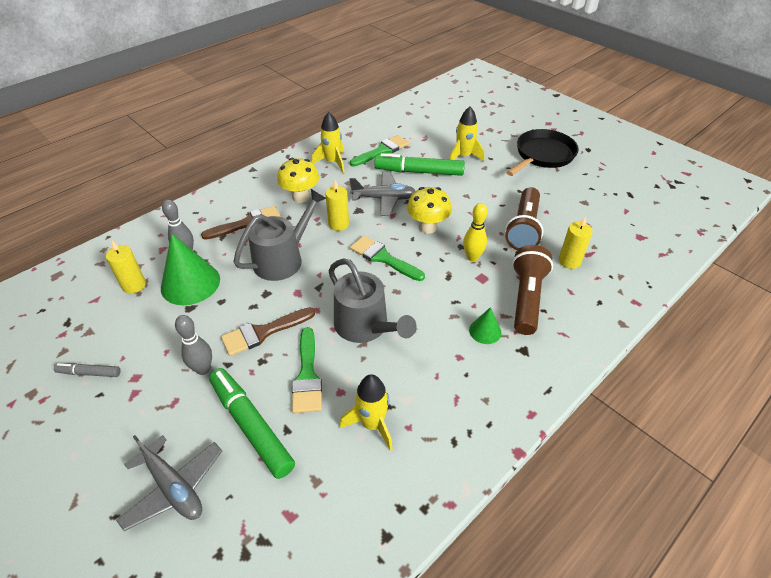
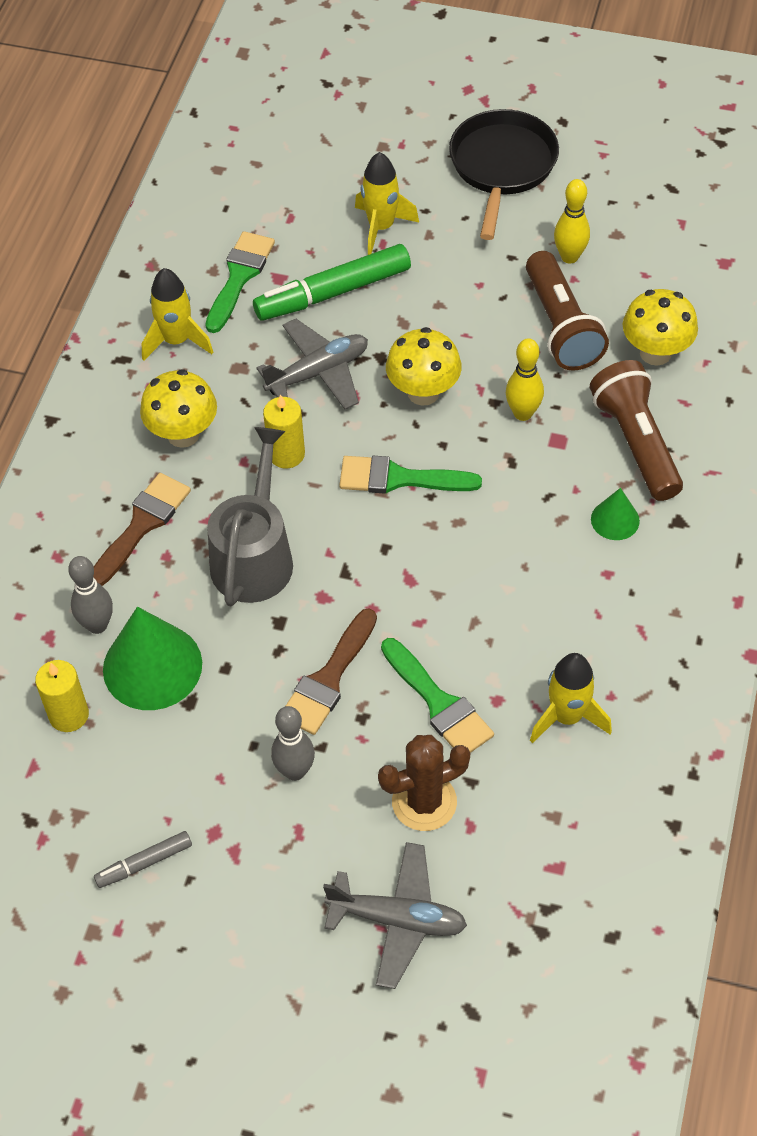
camera: 30 degrees left, 10 degrees up
green marker [209,368,295,479] -> brown cactus [378,735,470,831]
grey watering can [329,258,417,343] -> none
yellow candle [559,217,593,269] -> yellow mushroom [623,289,698,366]
none -> yellow bowling pin [554,179,590,264]

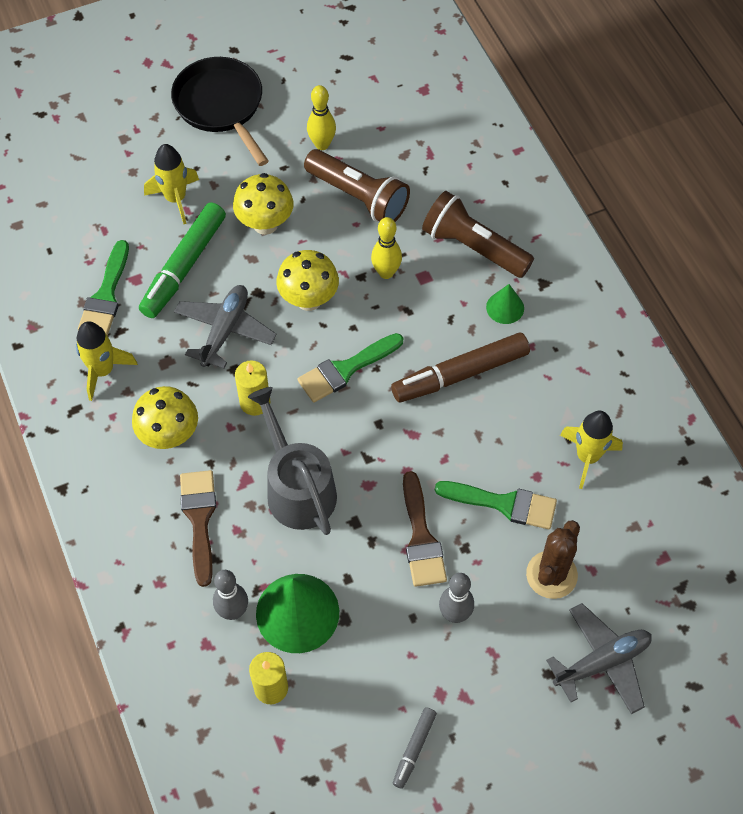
camera: 40 degrees left, 5 degrees up
green brush [205,231,275,333] -> green brush turned 150 degrees counterclockwise [78,240,129,336]
yellow mushroom [623,289,698,366] -> yellow mushroom moved to [233,173,293,235]
none -> brown marker [391,333,530,402]

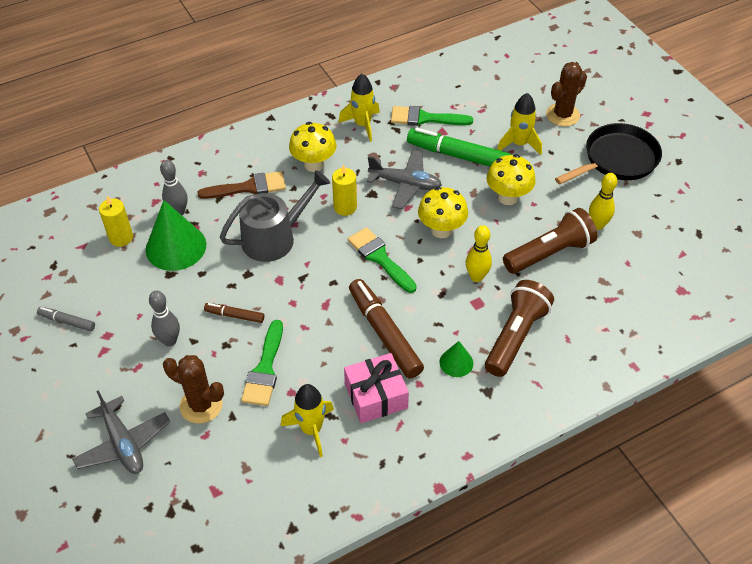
camera: 85 degrees right, 10 degrees down
brown flashlight [304,149,410,222] -> brown flashlight turned 150 degrees counterclockwise [503,208,597,274]
brown brush [403,471,447,587] -> brown marker [204,303,264,323]
none -> pink gift [344,353,409,423]
none -> brown cactus [546,62,587,126]

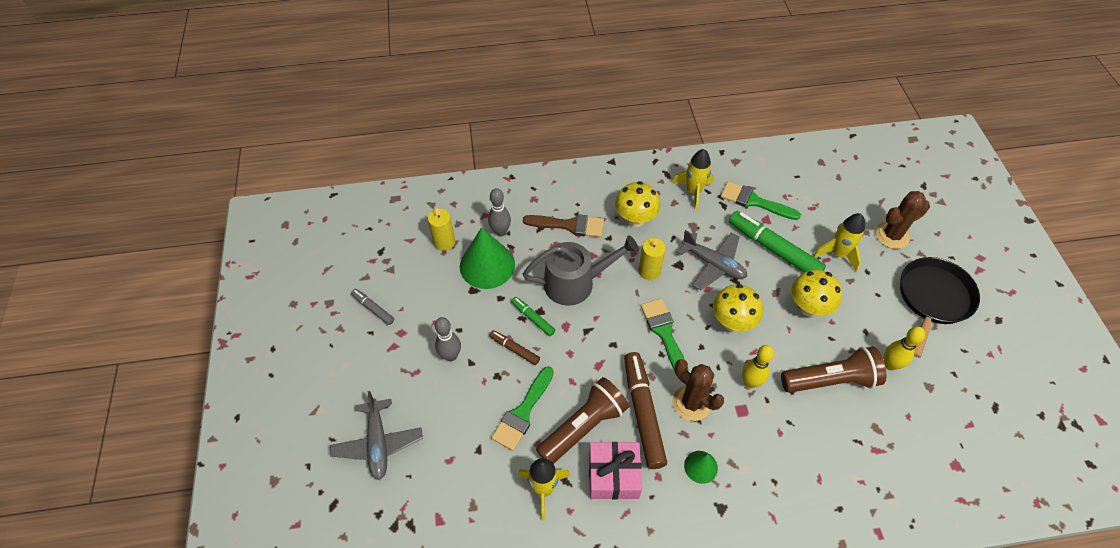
camera: 20 degrees right, 5 degrees up
brown cactus [163,355,224,424] -> brown cactus moved to [672,359,724,421]
brown flashlight [485,280,554,377] -> brown flashlight moved to [536,377,629,464]
black pan [555,123,662,184] -> black pan turned 45 degrees counterclockwise [900,257,980,358]
none -> green marker [511,297,555,336]

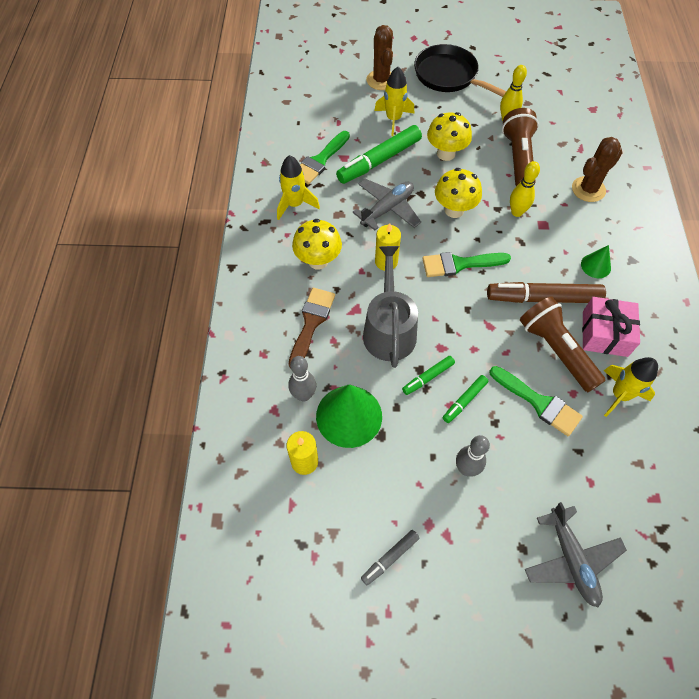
camera: 80 degrees left, 5 degrees up
grey plane [330,391,423,480] -> grey plane turned 75 degrees clockwise [525,502,627,607]
brown marker [489,330,540,365] -> green marker [443,375,488,423]
brown cactus [672,359,724,421] -> brown cactus moved to [572,137,622,202]

